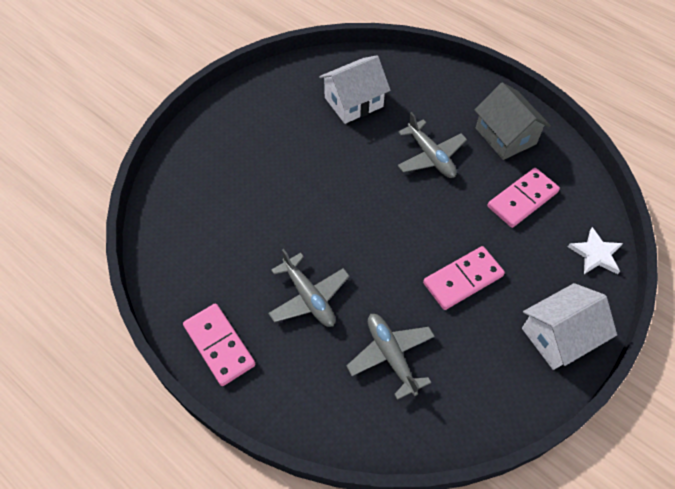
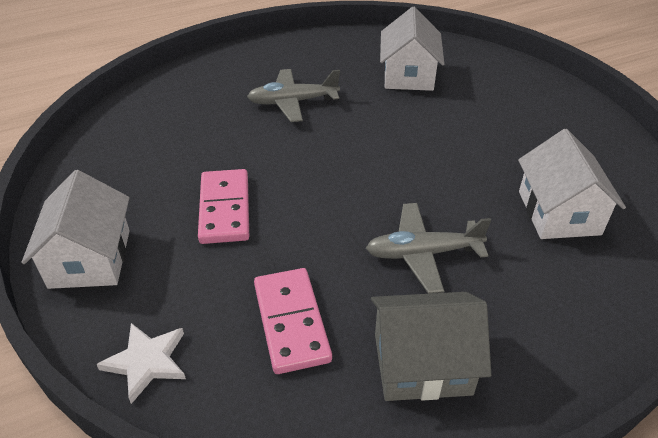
camera: 115 degrees right, 15 degrees down
pink domino [183,303,256,386] -> none
grey plane [347,314,435,400] -> none
none -> white house [380,7,444,91]

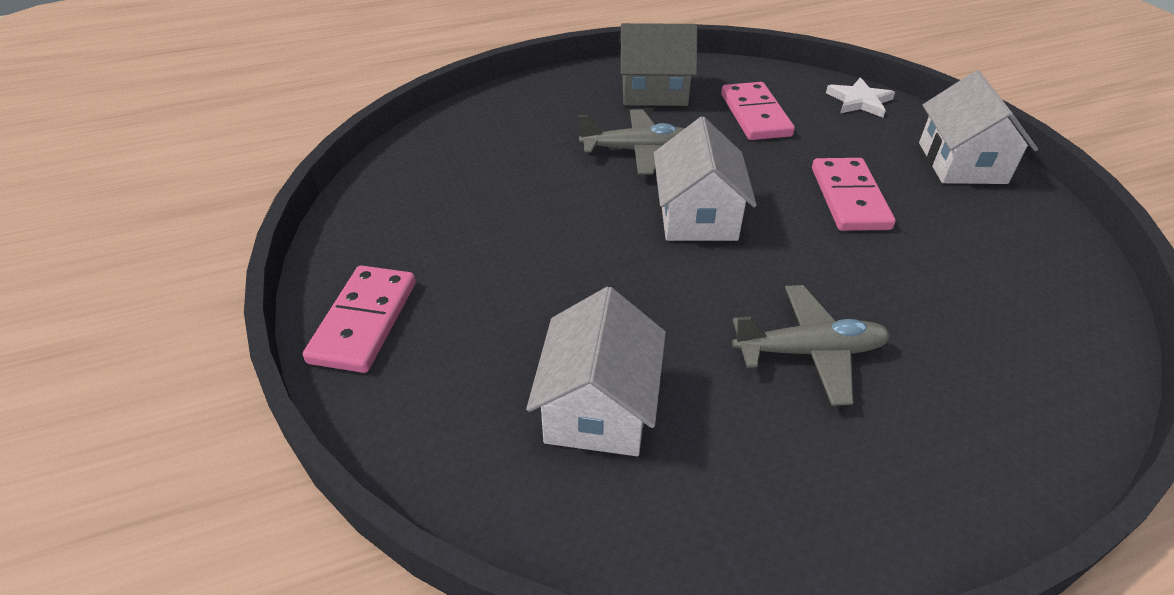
camera: 175 degrees left, 0 degrees up
white house [518,129,626,239] -> white house moved to [654,117,757,241]
none -> pink domino [303,265,416,373]

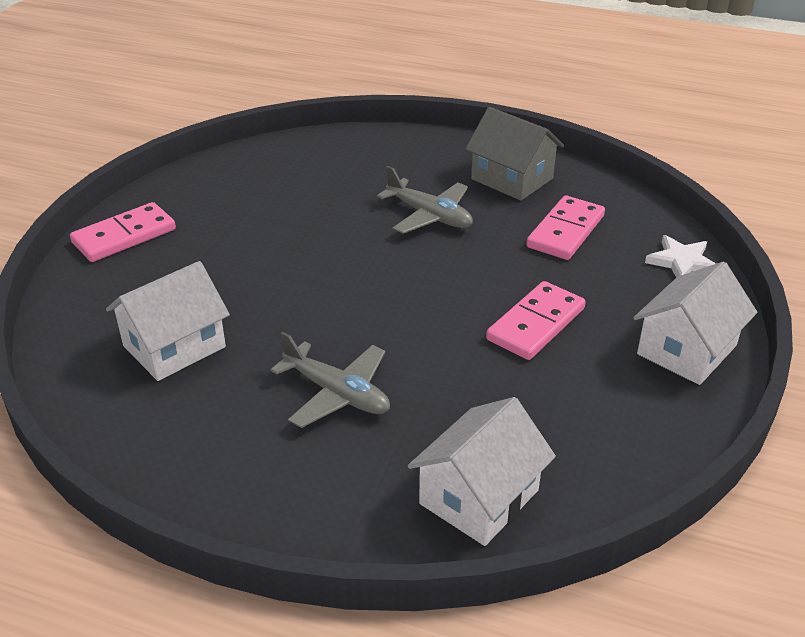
camera: 40 degrees right, 5 degrees down
white house [654,117,757,241] -> white house moved to [408,397,556,546]

